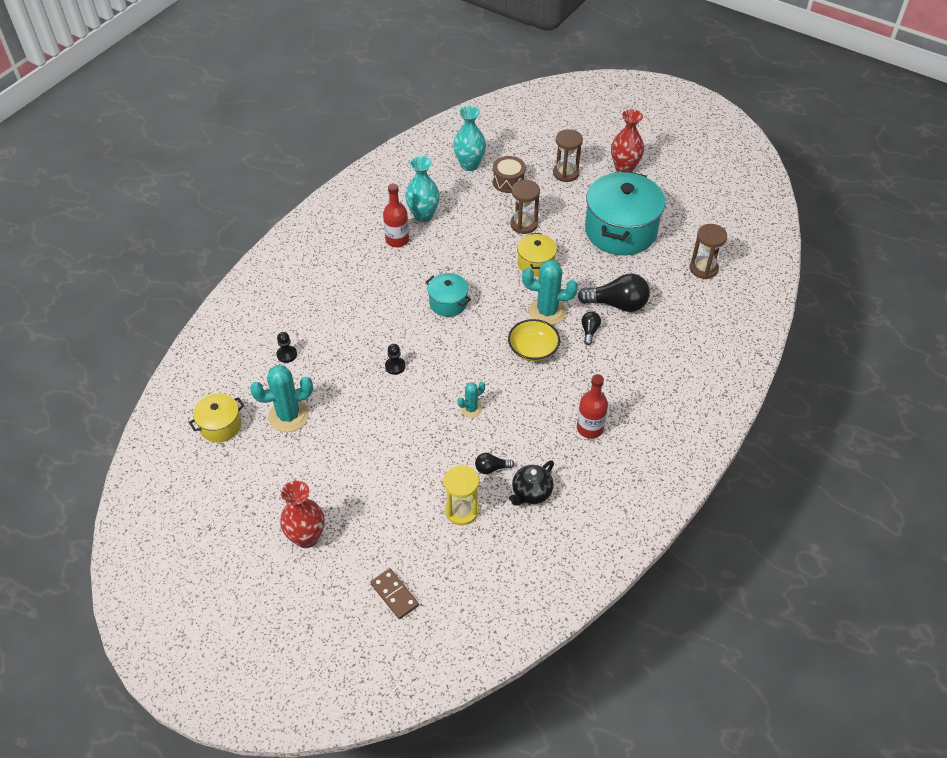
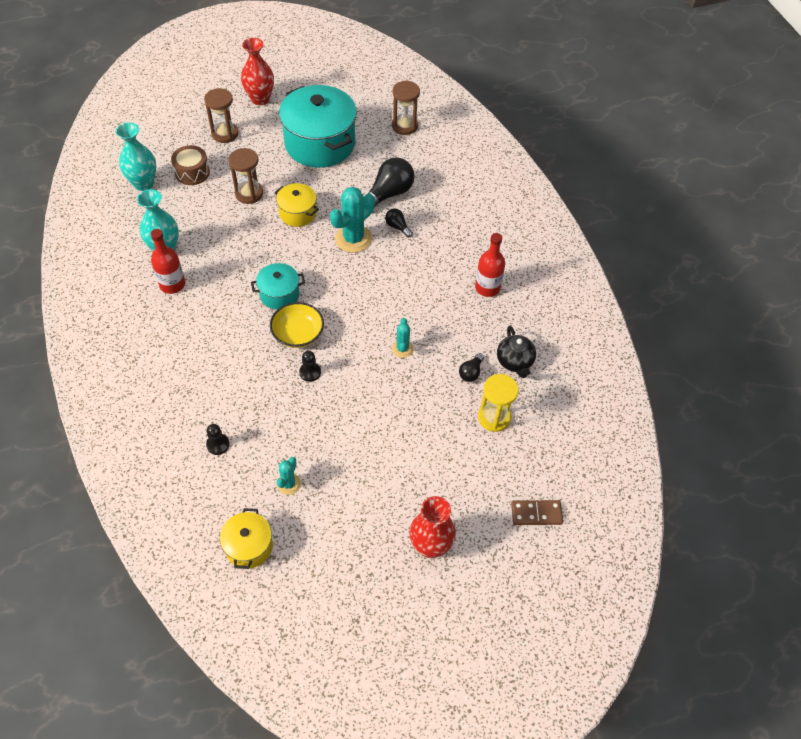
camera: 55 degrees left, 5 degrees up
turquoise cactus [250,365,313,432] -> turquoise cactus [277,457,301,495], size x0.54
yellow bowl [508,319,560,361] -> yellow bowl moved to [270,302,324,348]

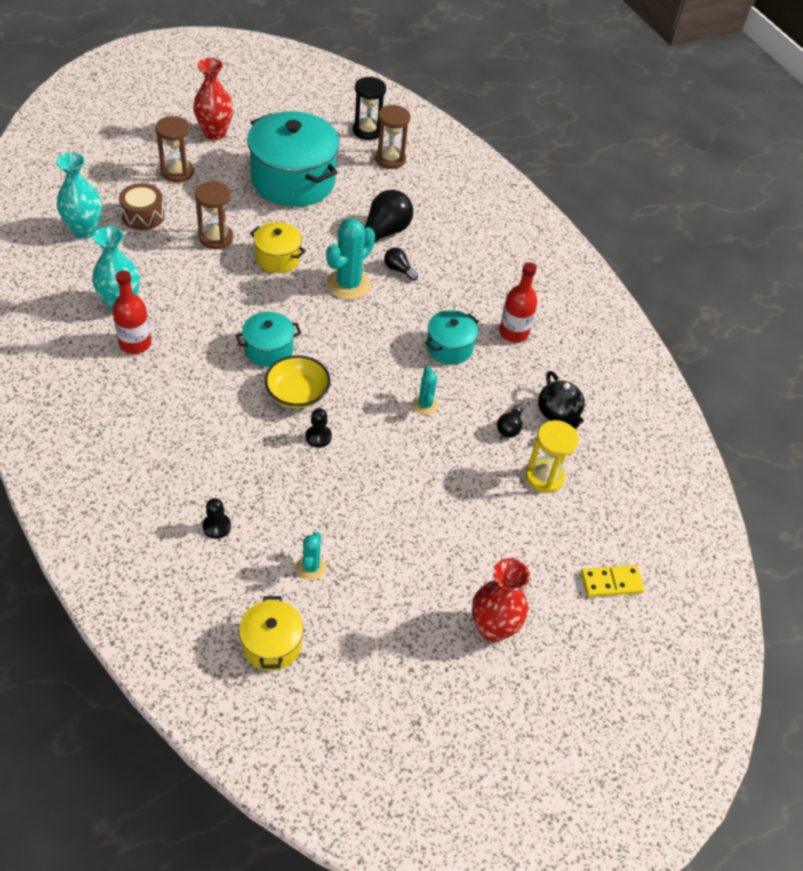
camera: 10 degrees left, 5 degrees down
brown domino [511,500,563,525] -> yellow domino [581,565,645,597]
none -> black hourglass [353,77,386,140]
none -> turquoise pot [426,310,479,365]

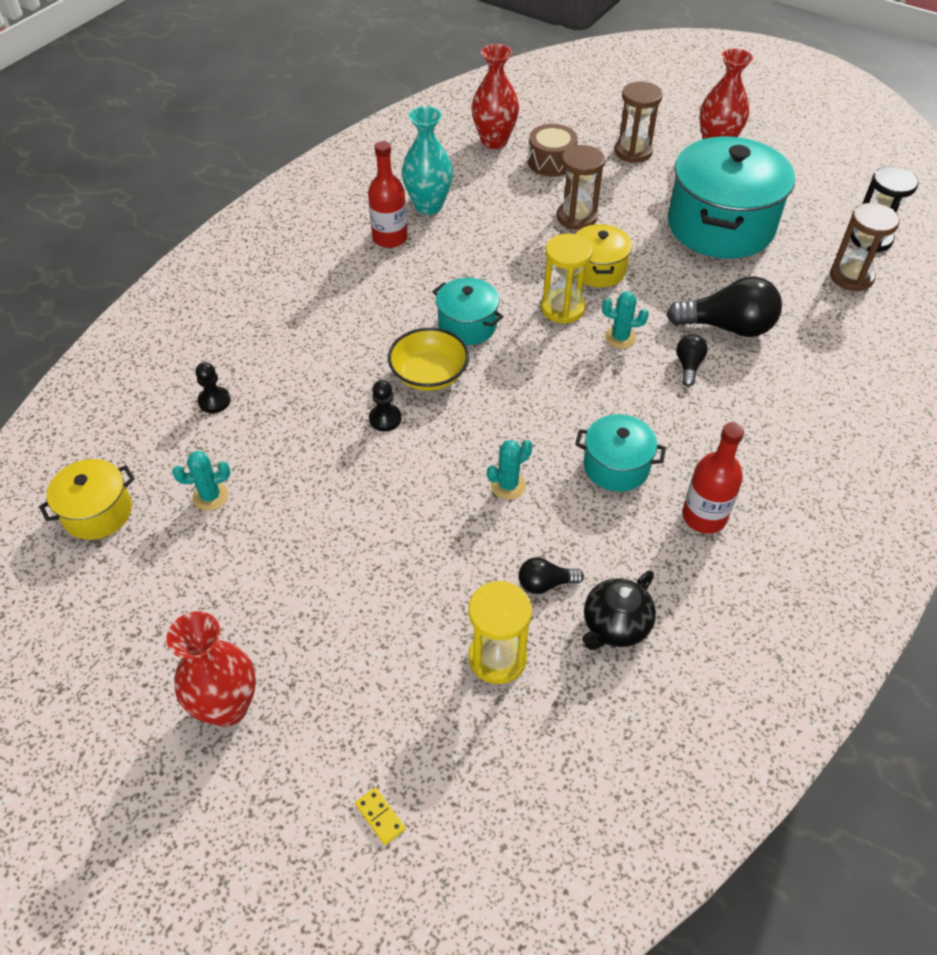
camera: 65 degrees right, 0 degrees up
turquoise vase [56,152,102,239] -> red vase [471,44,519,149]
turquoise cactus [326,218,375,300] -> turquoise cactus [602,291,649,349], size x0.54
yellow domino [581,565,645,597] -> yellow domino [355,787,405,845], size x0.58
none -> yellow hourglass [541,233,593,324]

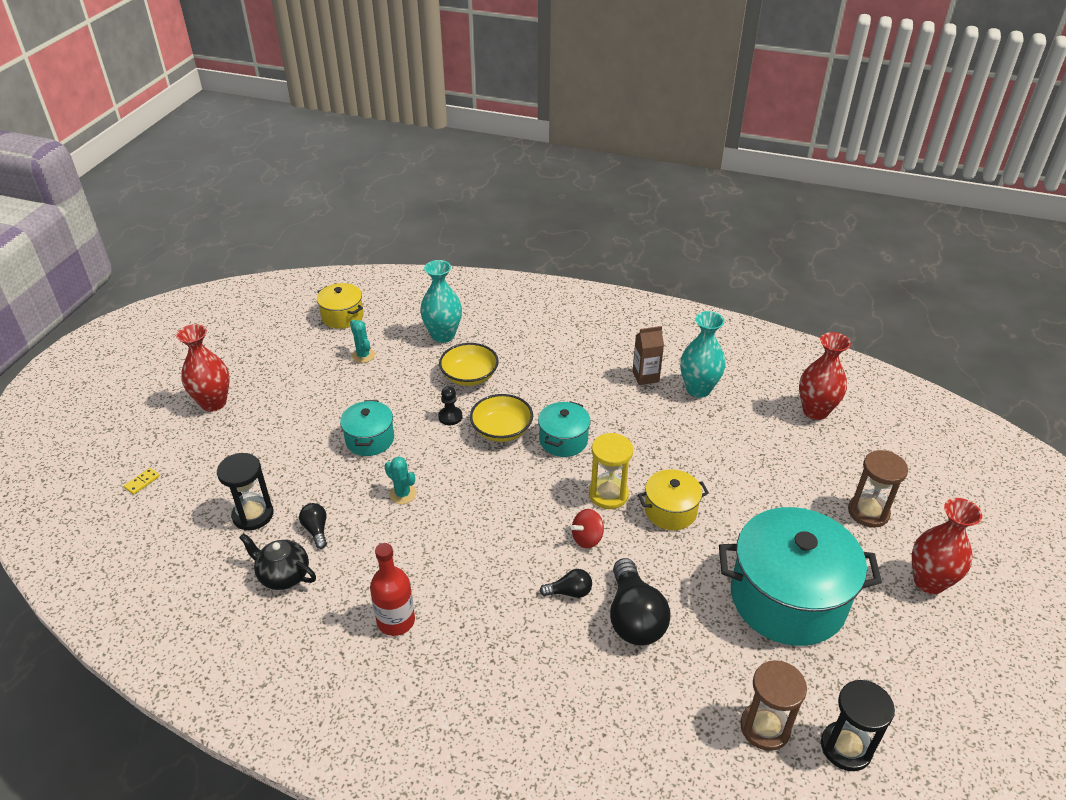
camera: 75 degrees right, 10 degrees down
black pawn [195,362,231,413] -> turquoise vase [420,260,462,343]
red bottle [368,141,407,248] -> brown carton [632,326,664,385]
yellow hourglass [468,581,532,684] -> black hourglass [217,453,273,531]
brown drum [528,124,578,177] -> none
brown hourglass [557,145,605,230] -> none
turquoise pot [575,414,666,492] -> turquoise pot moved to [340,400,394,456]
turquoise cactus [602,291,649,349] -> red spinning top [570,509,604,549]
none -> yellow bowl [439,343,499,386]

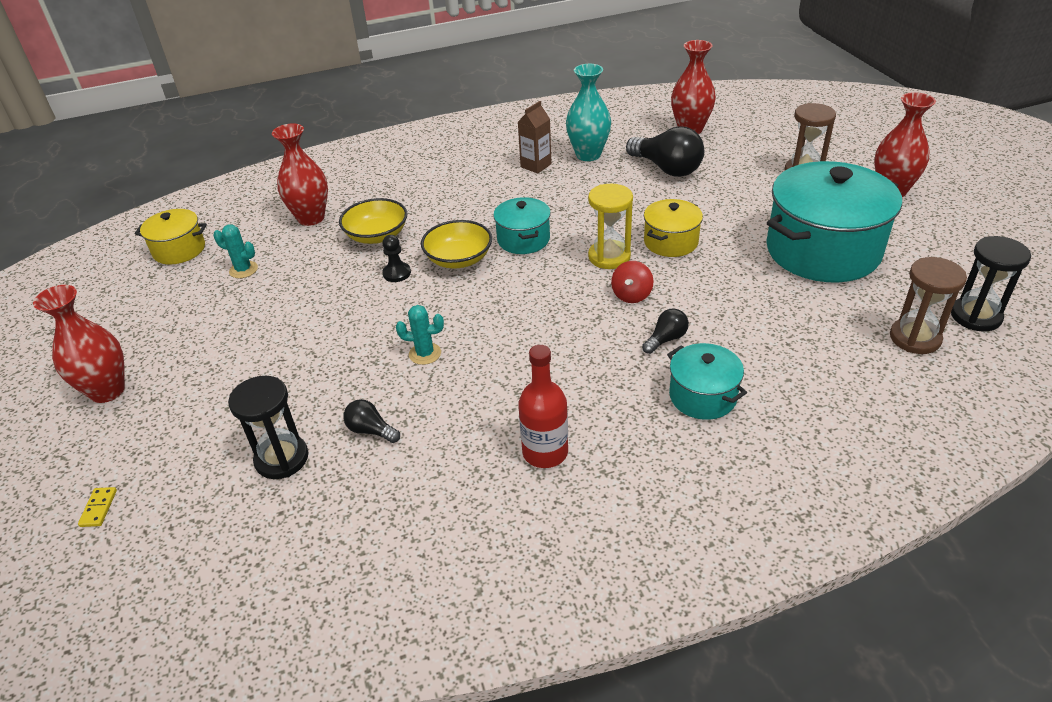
camera: 35 degrees left, 0 degrees up
black teapot [239,533,316,590] -> none
turquoise pot [340,400,394,456] -> turquoise pot moved to [667,343,747,420]
turquoise vase [420,260,462,343] -> red vase [272,123,328,226]
black light bulb [610,558,671,646] -> black light bulb moved to [626,126,704,177]

